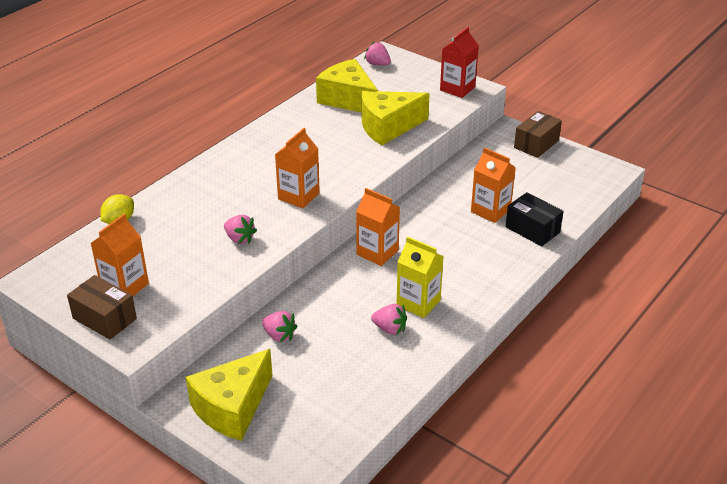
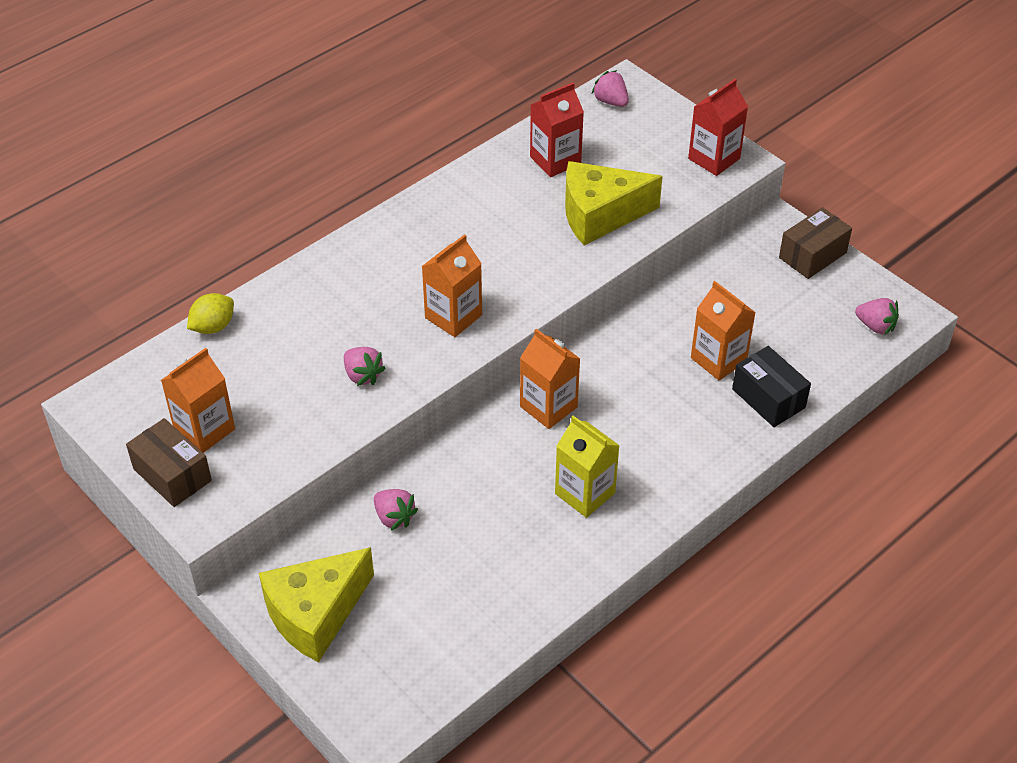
camera: 10 degrees right, 10 degrees up
yellow cheese [316,59,378,113] -> red carton [530,83,584,177]
pink strawberry [371,304,407,335] -> pink strawberry moved to [855,298,899,335]

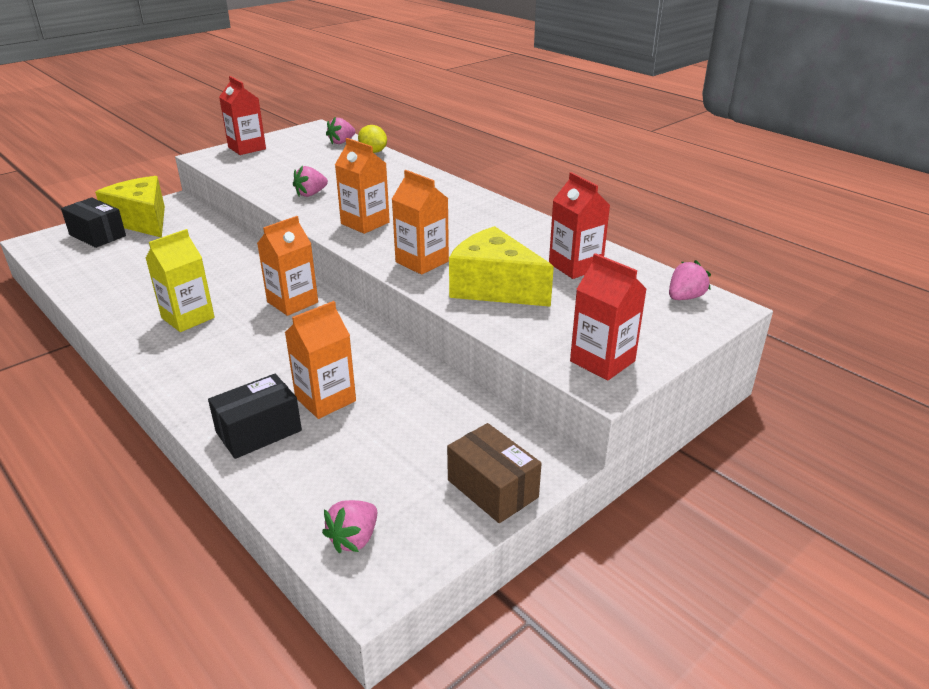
camera: 90 degrees right, 15 degrees down
brown box [126,418,212,507] -> red carton [219,76,266,155]
orange carton [161,348,235,453] -> orange carton moved to [392,170,449,275]
pink strawberry [374,489,418,530] -> pink strawberry moved to [326,117,355,144]
yellow cheese [565,161,663,246] -> yellow cheese turned 45 degrees counterclockwise [449,226,554,307]
none -> black box [61,197,126,248]

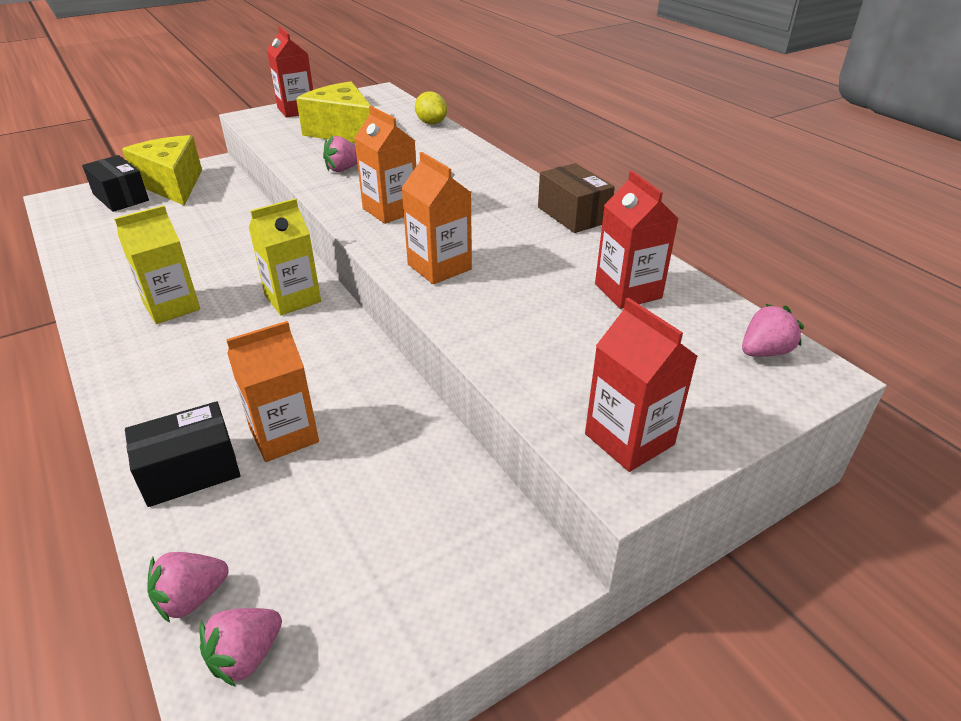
camera: 10 degrees right, 5 degrees up
orange carton [257,216,318,316] -> yellow carton [249,198,321,315]
pink strawberry [326,117,355,144] -> pink strawberry moved to [147,552,229,623]
brown box [447,423,542,523] -> brown box moved to [538,163,615,233]
yellow cheese [449,226,554,307] -> yellow cheese moved to [296,82,371,143]

